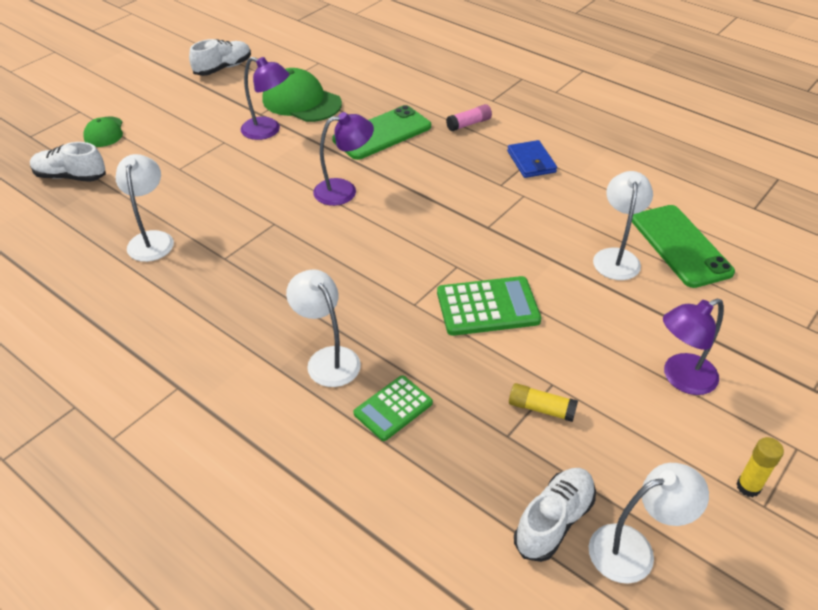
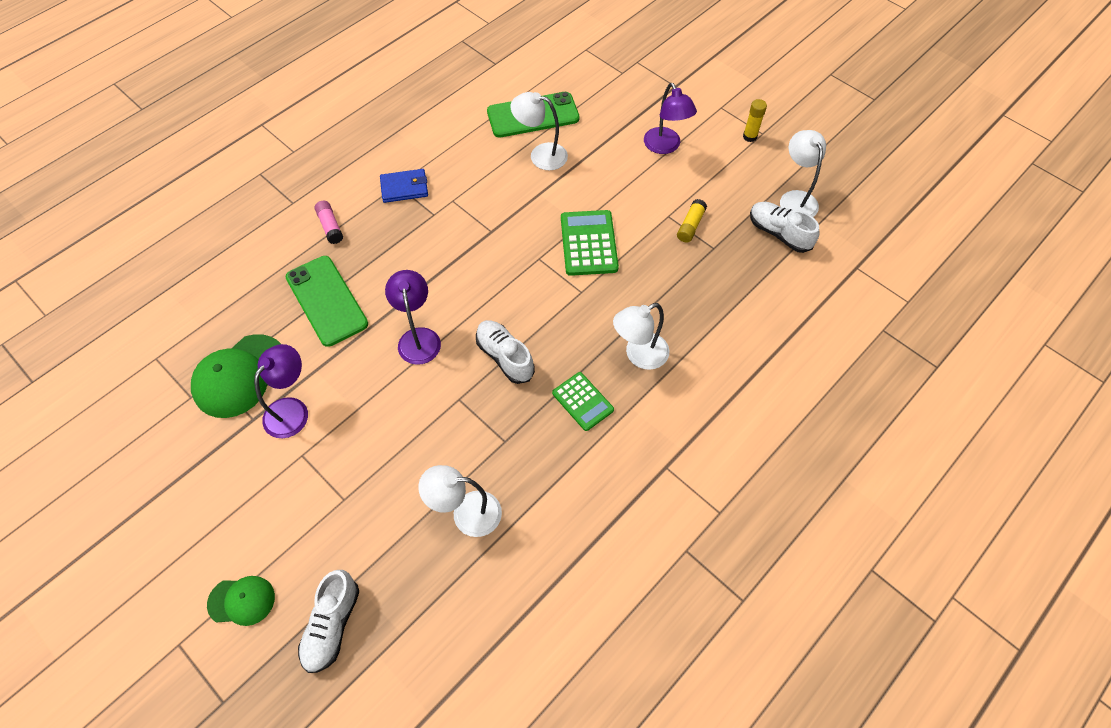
camera: 85 degrees left, 15 degrees up
white shoe [189,39,251,76] -> white shoe moved to [476,320,535,384]
green calculator [353,375,433,441] -> green calculator moved to [552,372,614,431]

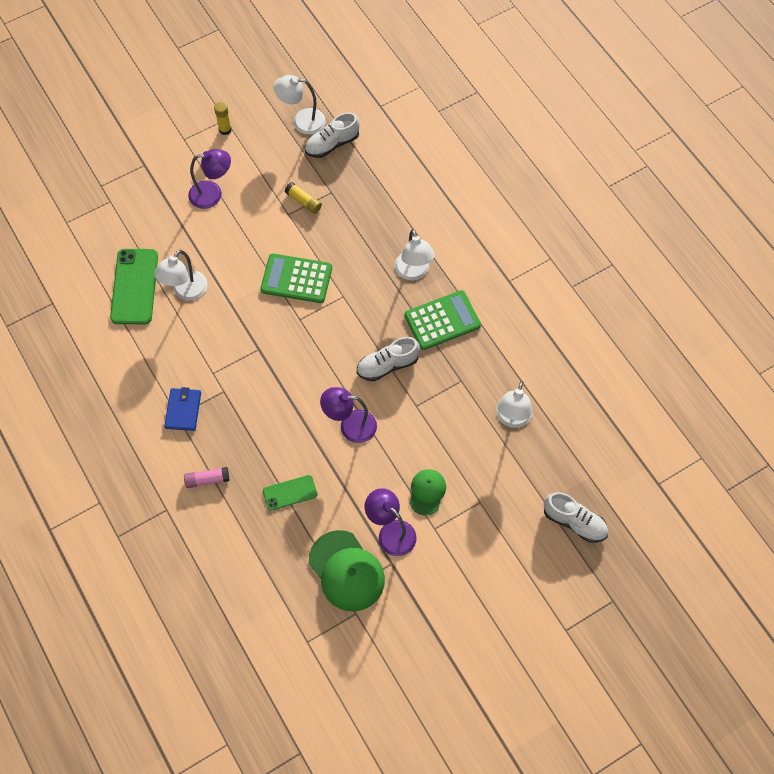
camera: 75 degrees left, 5 degrees up
green cap [207,576,275,626] -> green cap moved to [409,469,446,516]
green phone [286,256,368,347] -> green phone [263,475,317,511], size x0.57
green calculator [552,372,614,431] -> green calculator [405,290,481,350], size x1.53

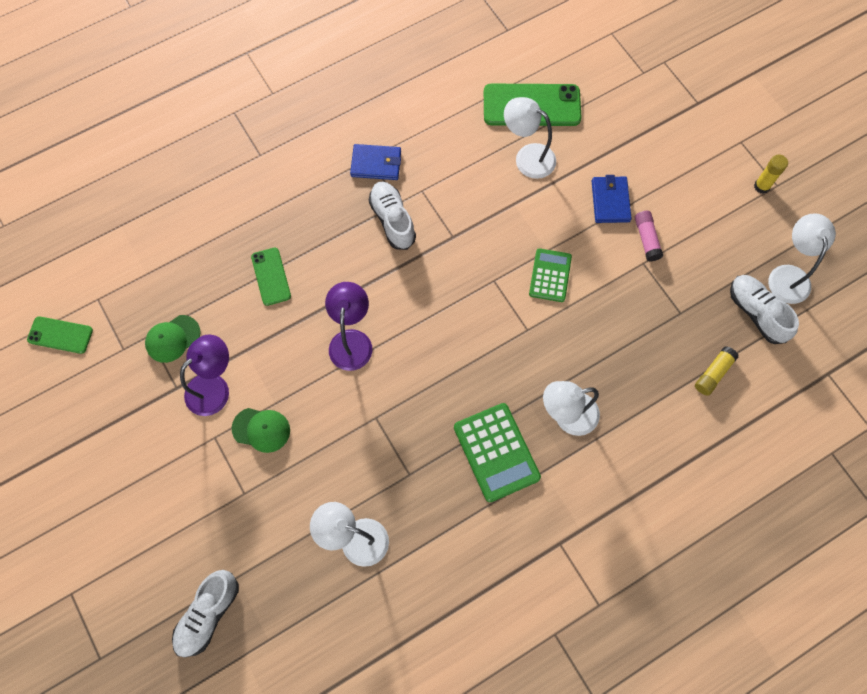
camera: 90 degrees right, 5 degrees up
pink glue stick [184,467,229,488] -> pink glue stick moved to [635,211,663,262]
purple lamp [188,149,231,209] -> none
green calculator [260,253,332,303] -> green calculator [529,248,572,302], size x0.65
yellow glue stick [285,182,322,214] -> yellow glue stick moved to [695,347,739,396]
green cap [309,530,385,611] -> green cap [145,315,201,363], size x0.57
white shoe [357,337,420,381] -> white shoe moved to [368,181,416,250]
none -> green phone [27,316,93,354]
none -> blue wallet [592,175,632,223]

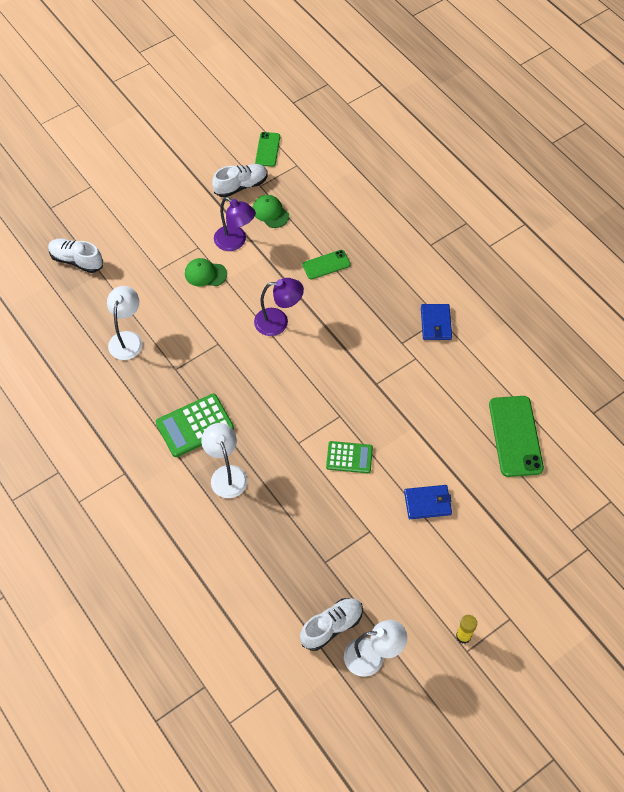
camera: 85 degrees right, 10 degrees down
green cap [232,408,290,453] -> green cap turned 90 degrees clockwise [185,258,227,286]
white shoe [368,181,416,250] -> white shoe moved to [212,164,268,197]
white lamp [504,97,556,179] -> none
pink glue stick [635,211,663,262] -> none
yellow glue stick [695,347,739,396] -> none

